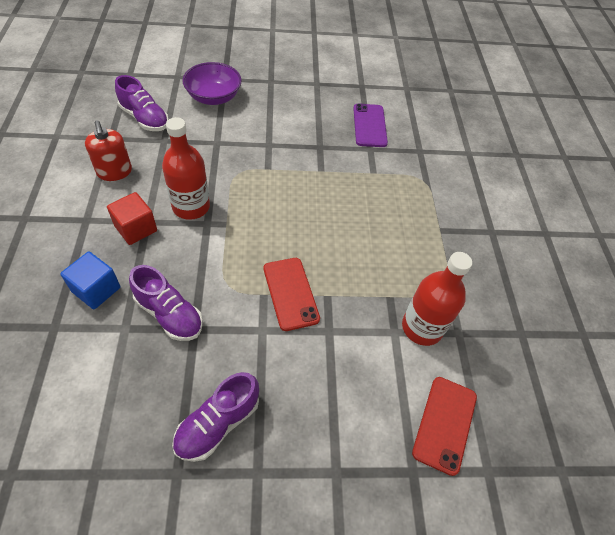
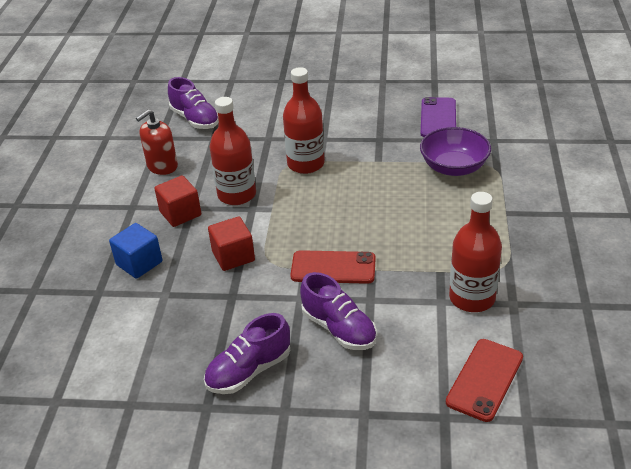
camera: 15 degrees right, 15 degrees down
red soap dispenser [85,120,132,181] -> red soap dispenser turned 60 degrees clockwise [136,110,178,175]
purple shoe [129,265,203,341] -> purple shoe moved to [300,272,377,350]
purple bowl [183,62,242,105] -> purple bowl moved to [420,127,491,176]
red phone [264,258,320,331] -> red phone turned 75 degrees counterclockwise [290,250,376,284]
none -> red cube [208,216,255,271]
none -> red bottle [283,67,325,174]

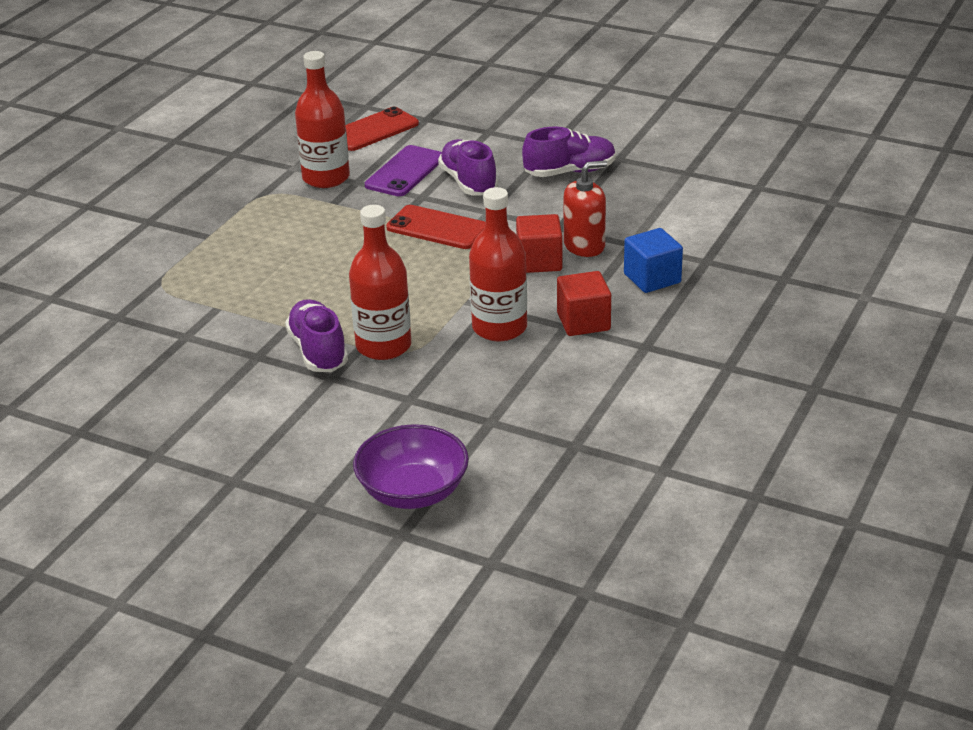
camera: 160 degrees left, 5 degrees down
red soap dispenser [136,110,178,175] -> red soap dispenser moved to [564,160,607,257]
purple shoe [168,77,219,129] -> purple shoe moved to [285,299,348,372]
purple bowl [420,127,491,176] -> purple bowl moved to [353,424,469,509]
purple phone [421,97,456,137] -> purple phone moved to [365,145,442,196]

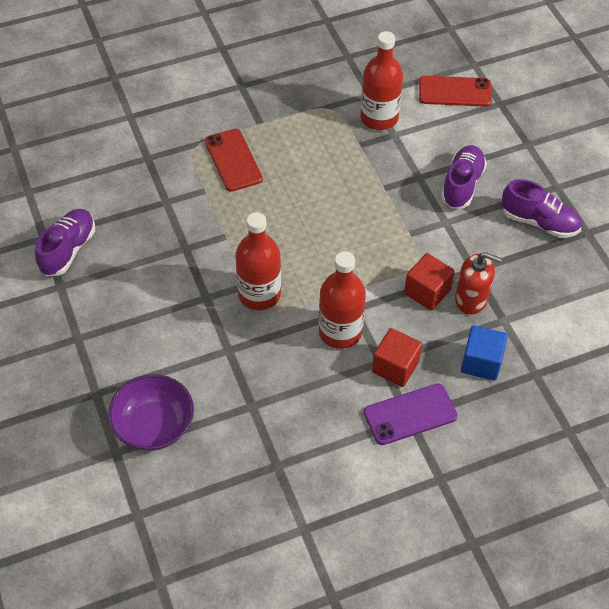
camera: 40 degrees right, 20 degrees up
purple shoe [285,299,348,372] -> purple shoe moved to [35,209,95,276]
purple phone [365,145,442,196] -> purple phone moved to [364,384,458,445]
red phone [386,205,485,249] -> red phone moved to [205,129,263,191]

